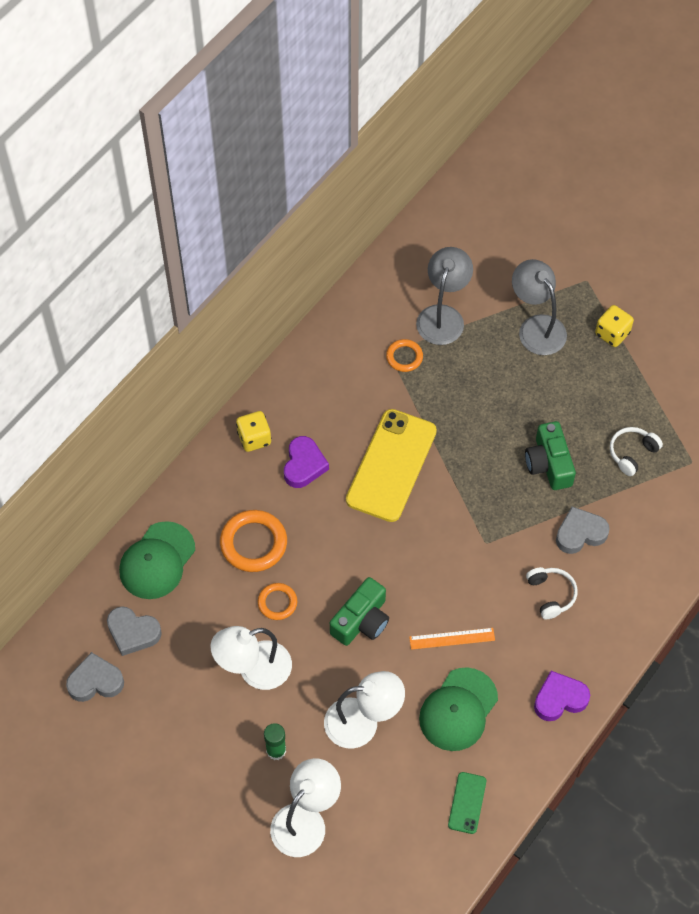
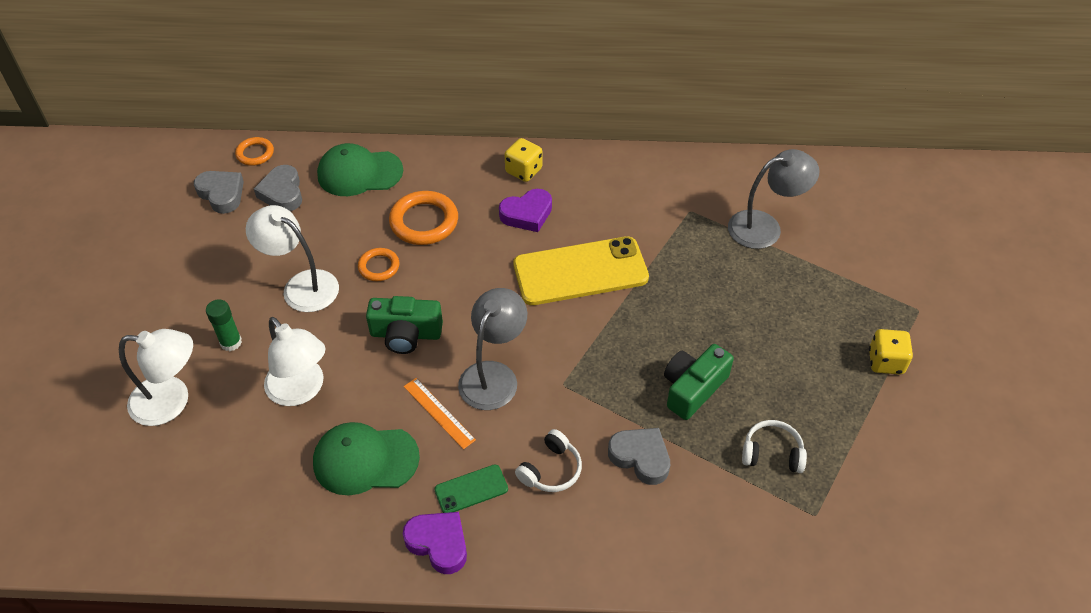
camera: 55 degrees right, 10 degrees down
orange ring [386,339,423,372] -> orange ring moved to [235,137,274,166]
green phone [448,772,486,834] -> green phone moved to [434,464,508,513]
grey lamp [512,259,567,355] -> grey lamp moved to [458,288,527,410]

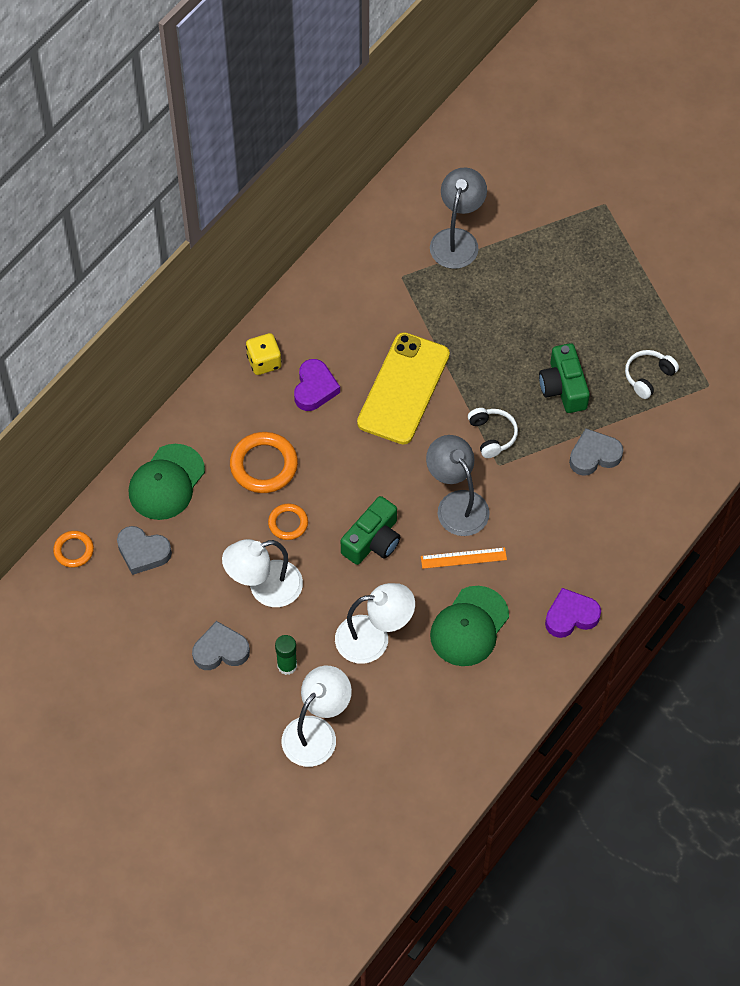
camera: 55 degrees left, 10 degrees up
grey heart [194,171,244,214] -> grey heart moved to [192,621,250,670]
green phone [434,464,508,513] -> none
white headphones [515,429,582,492] -> white headphones moved to [468,408,518,458]
yellow dice [869,329,913,375] -> none

